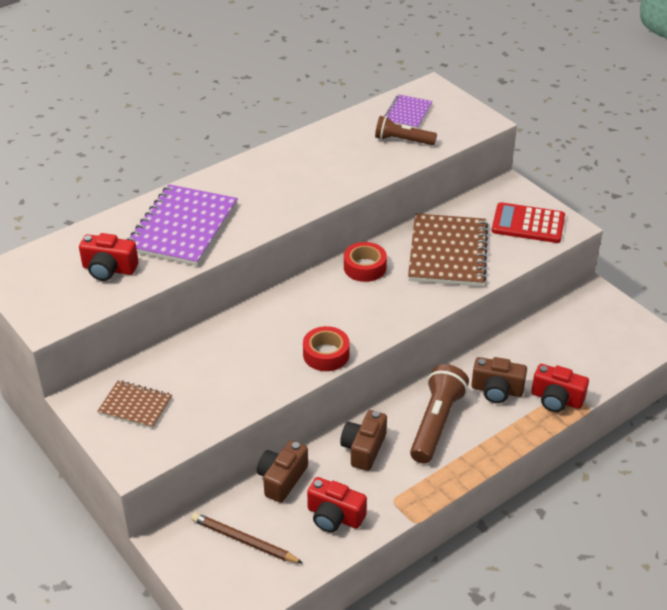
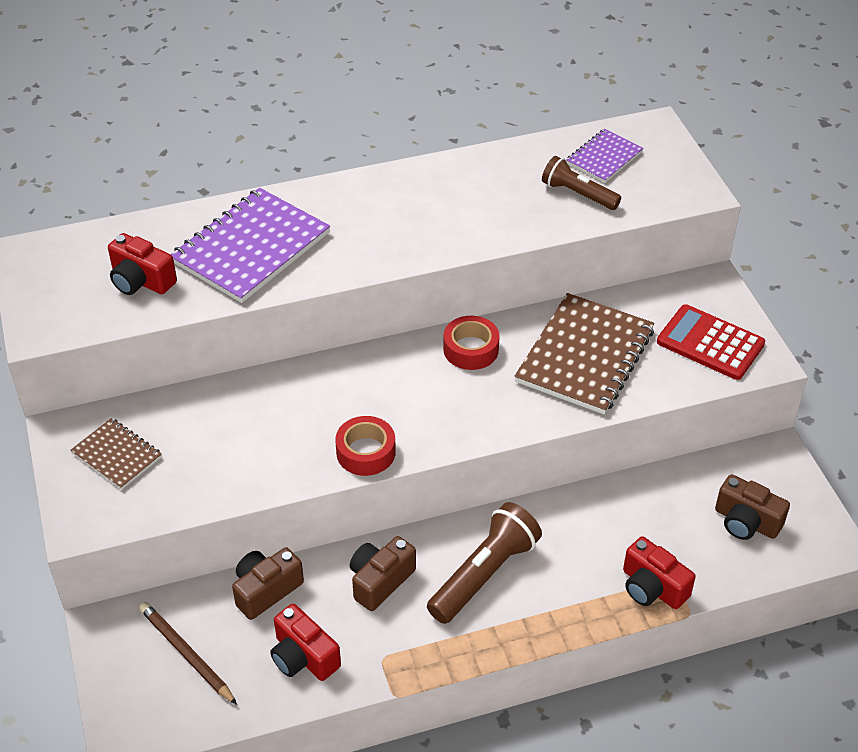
camera: 20 degrees right, 5 degrees up
brown camera [471,357,527,403] -> brown camera moved to [715,474,790,540]

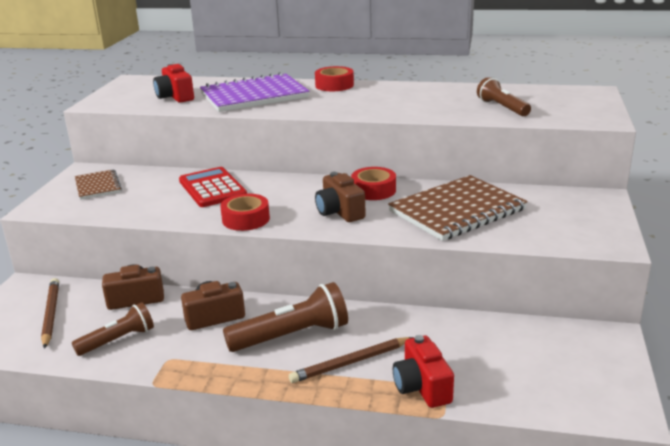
camera: 30 degrees right, 20 degrees down
red camera [270,604,341,681] -> brown flashlight [72,302,154,356]
purple notebook [566,129,644,183] -> none
red calculator [657,304,765,380] -> red calculator moved to [179,167,247,207]
brown camera [715,474,790,540] -> brown camera moved to [315,172,366,222]
none -> brown pencil [289,337,414,383]
none -> red tape [315,66,354,91]

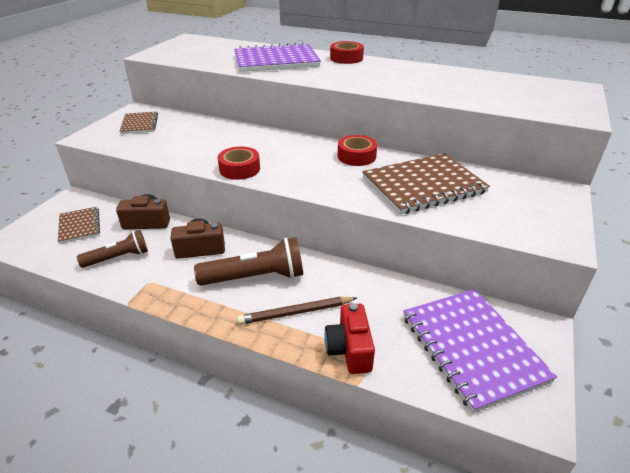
camera: 10 degrees right, 10 degrees up
brown pencil [41,278,59,349] -> brown notebook [58,207,100,244]
red camera [153,64,194,103] -> none
red calculator [179,167,247,207] -> none
brown camera [315,172,366,222] -> none
brown flashlight [477,77,531,116] -> none
none -> purple notebook [403,289,557,413]

